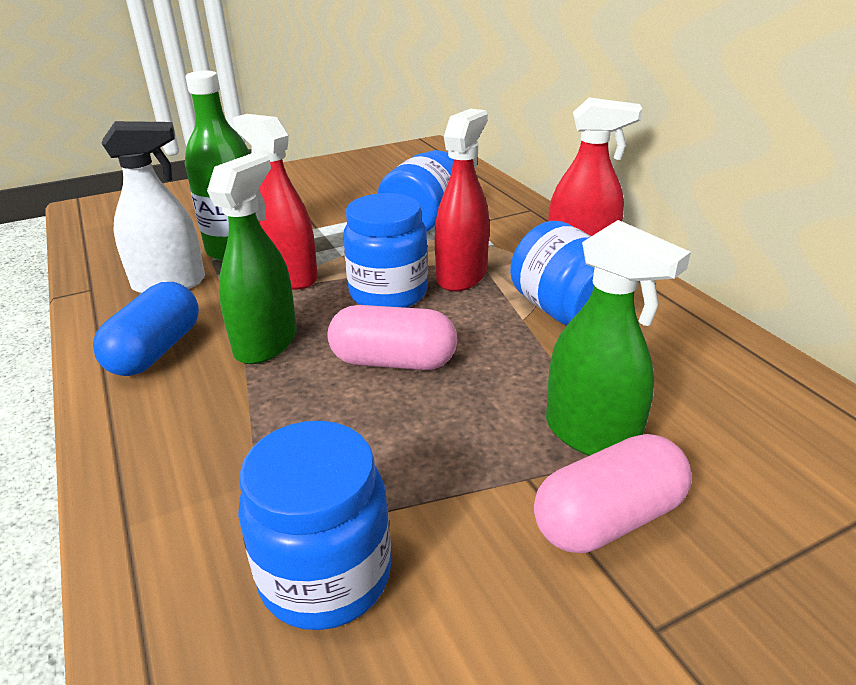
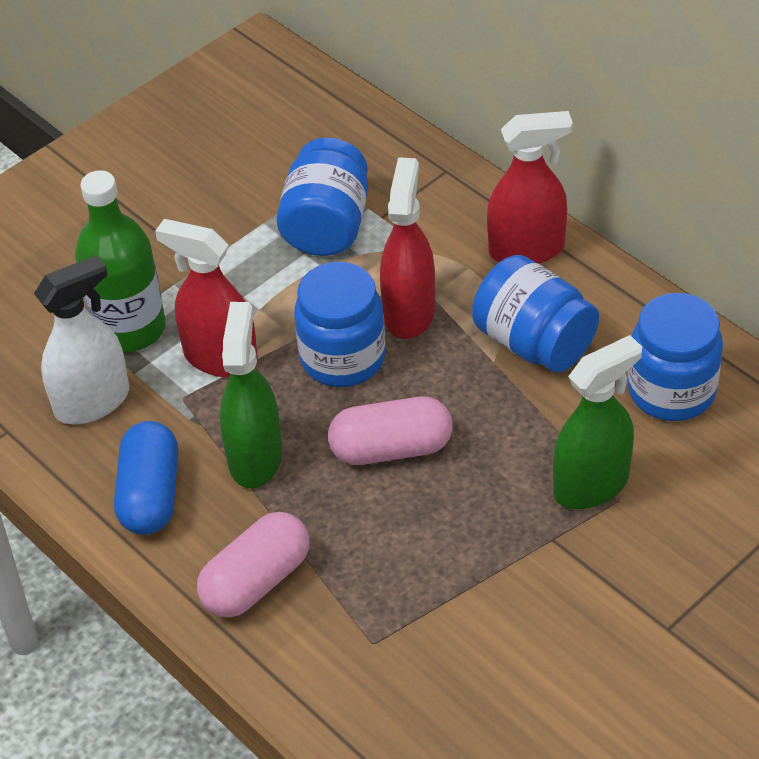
camera: 15 degrees left, 15 degrees up
blue jar [238,421,391,630] -> blue jar moved to [628,293,723,421]
pink capsule [534,434,692,553] -> pink capsule moved to [197,512,309,617]
green spray bottle [546,220,691,456] -> green spray bottle turned 60 degrees counterclockwise [553,335,642,509]

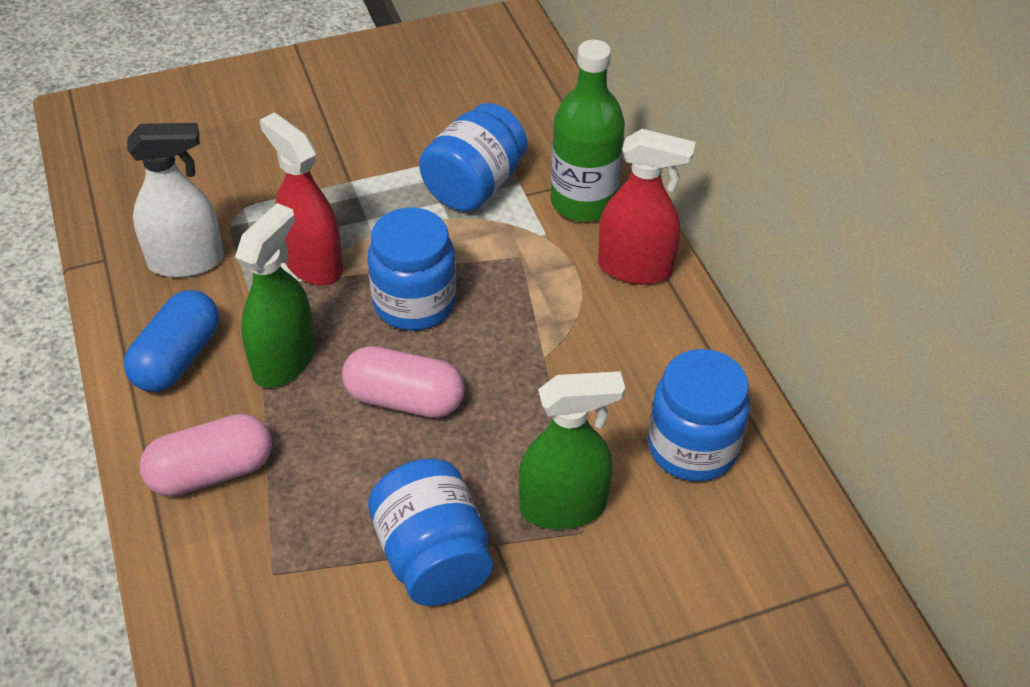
camera: 20 degrees right, 0 degrees up
green bottle [75,170,166,352] -> green bottle moved to [551,40,625,222]
red spray bottle [380,157,435,339] -> none
blue jar [472,255,599,373] -> blue jar moved to [368,458,493,606]

